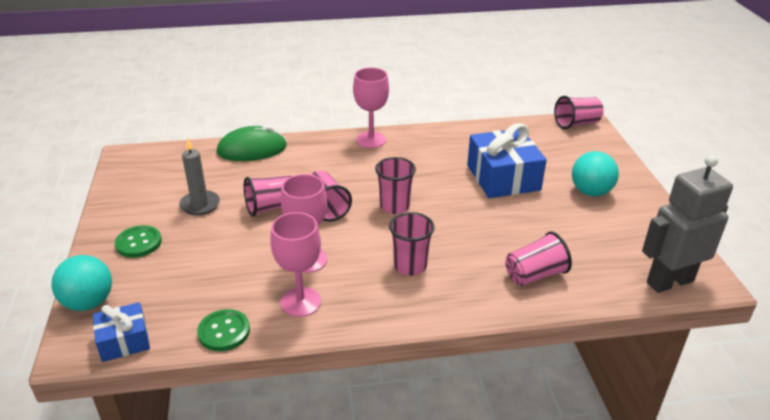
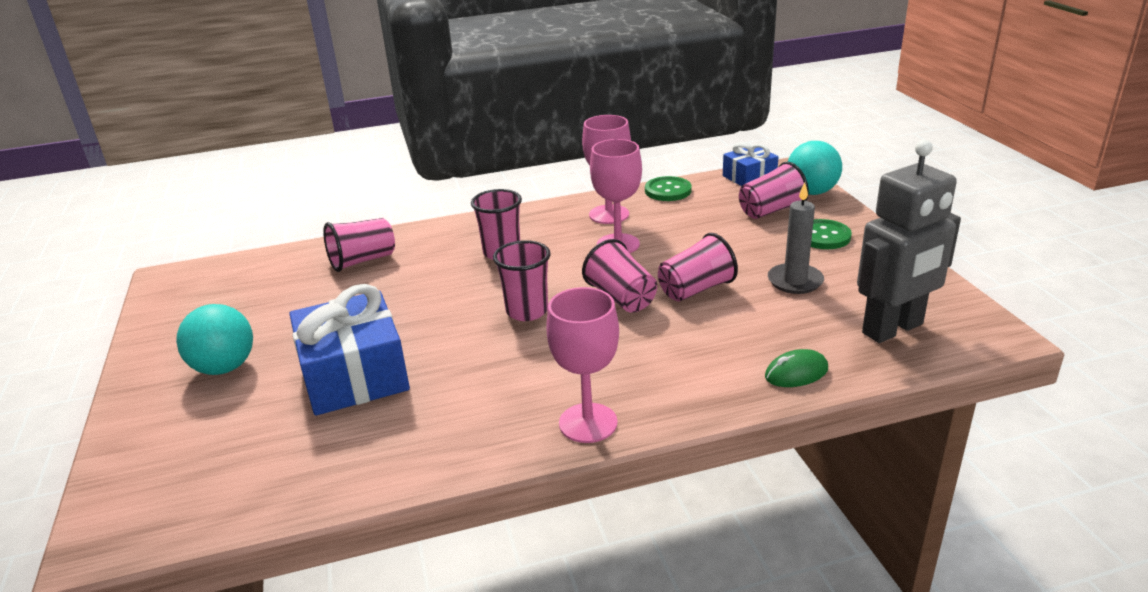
camera: 175 degrees right, 5 degrees down
green mouse [217,125,287,161] -> green mouse [765,349,828,387], size x0.55
pink cup [554,96,604,129] -> pink cup moved to [739,161,809,219]
grey robot [642,155,733,293] -> grey robot moved to [857,140,961,343]

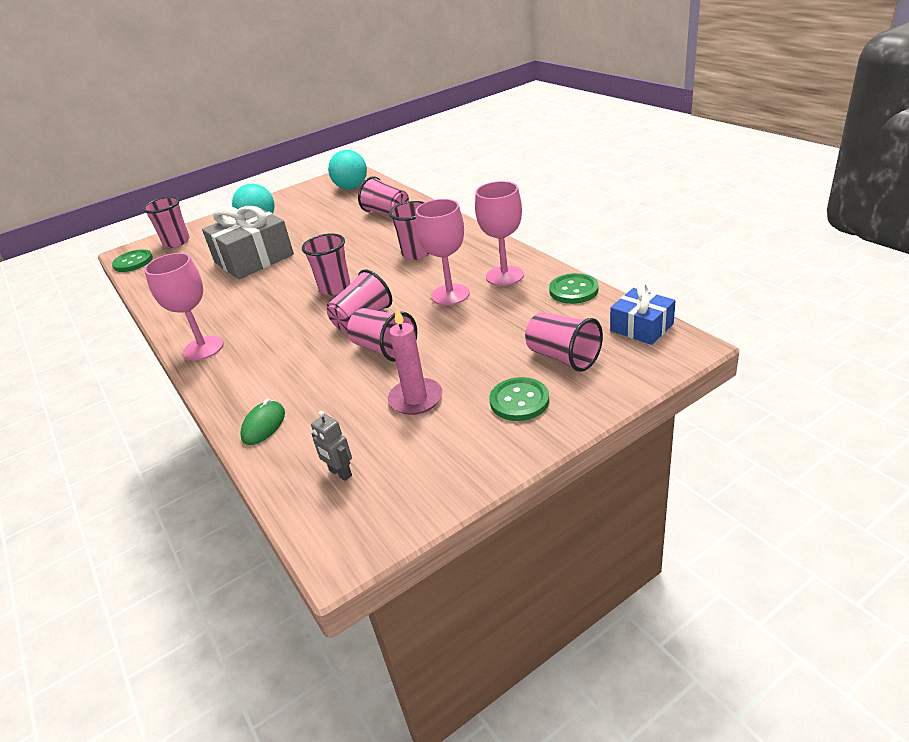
camera: 75 degrees right, 5 degrees up
blue gift [289,284,410,416] -> grey gift [202,206,294,279]
green mouse [765,349,828,387] -> green mouse turned 60 degrees clockwise [240,398,285,445]
grey candle [768,182,824,294] -> pink candle [388,307,442,415]
turquoise ball [788,141,842,195] -> turquoise ball moved to [328,150,367,190]
grey robot [857,140,961,343] -> grey robot [311,411,352,481], size x0.40
none -> green button [112,249,153,272]
none -> pink cup [143,196,189,248]

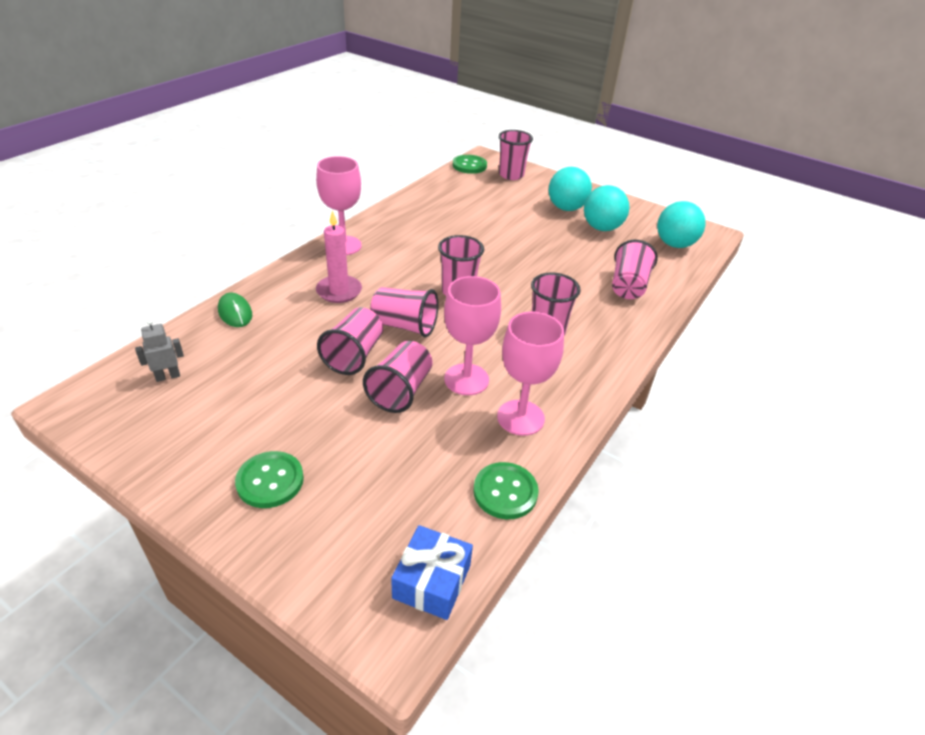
camera: 60 degrees right, 5 degrees up
grey gift [202,206,294,279] -> none
green mouse [240,398,285,445] -> green mouse turned 60 degrees clockwise [218,293,252,327]
grey robot [311,411,352,481] -> grey robot turned 45 degrees clockwise [135,319,184,382]
pink candle [388,307,442,415] -> pink candle moved to [316,210,362,303]
pink cup [525,312,603,372] -> pink cup moved to [363,341,433,413]
none -> turquoise ball [584,185,630,231]

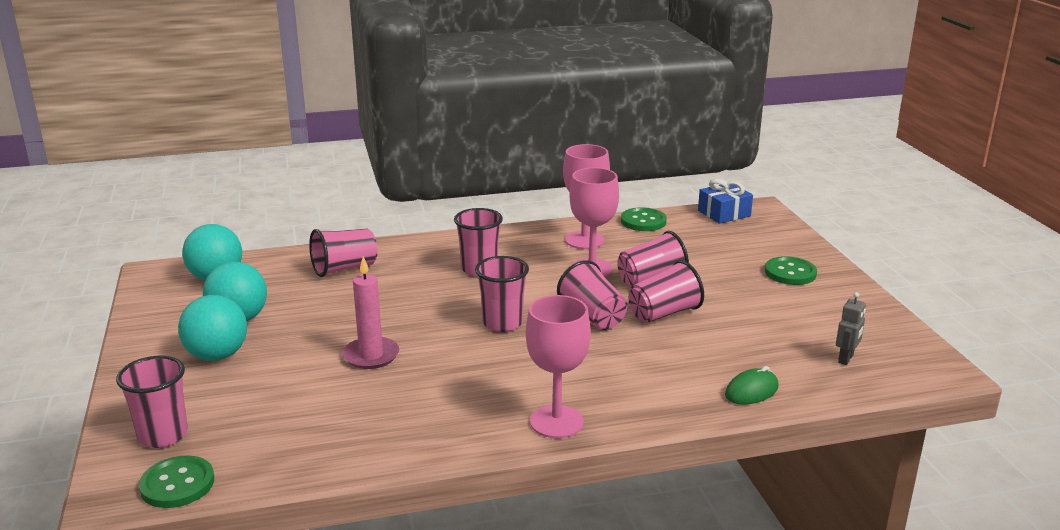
camera: 135 degrees left, 15 degrees down
grey robot [135,319,184,382] -> grey robot turned 75 degrees counterclockwise [836,292,866,365]
green mouse [218,293,252,327] -> green mouse turned 45 degrees clockwise [725,366,779,405]
pink candle [316,210,362,303] -> pink candle moved to [342,256,399,369]

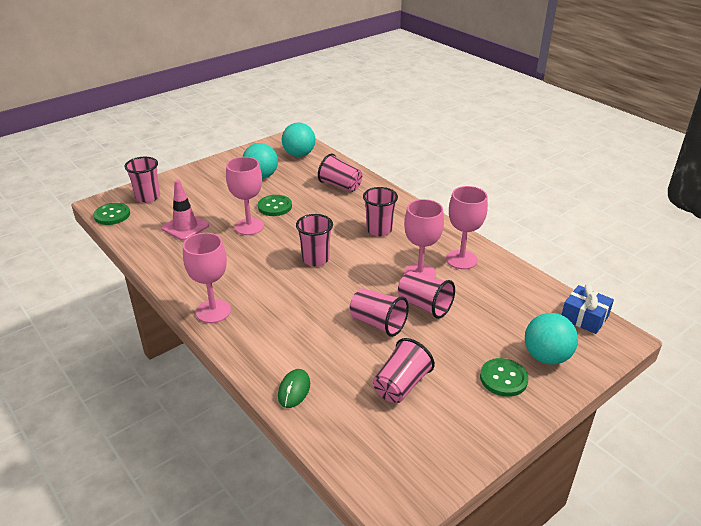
camera: 65 degrees right, 10 degrees up
turquoise ball [178,295,247,361] -> turquoise ball moved to [525,313,578,365]
pink candle [342,256,399,369] -> pink goblet [226,157,264,235]
pink cup [557,260,627,330] -> pink cup moved to [373,338,435,403]
green button [621,207,667,231] -> green button moved to [258,195,292,216]
green mouse [725,366,779,405] -> green mouse turned 75 degrees clockwise [278,369,310,408]
grey robot [836,292,866,365] -> none
none -> pink traffic cone [161,180,209,241]

